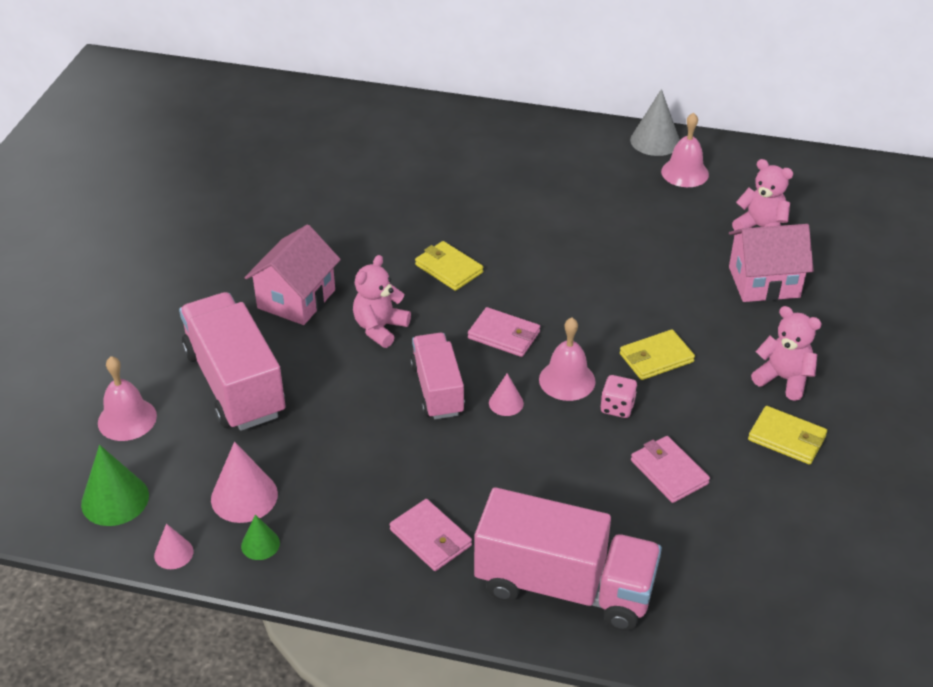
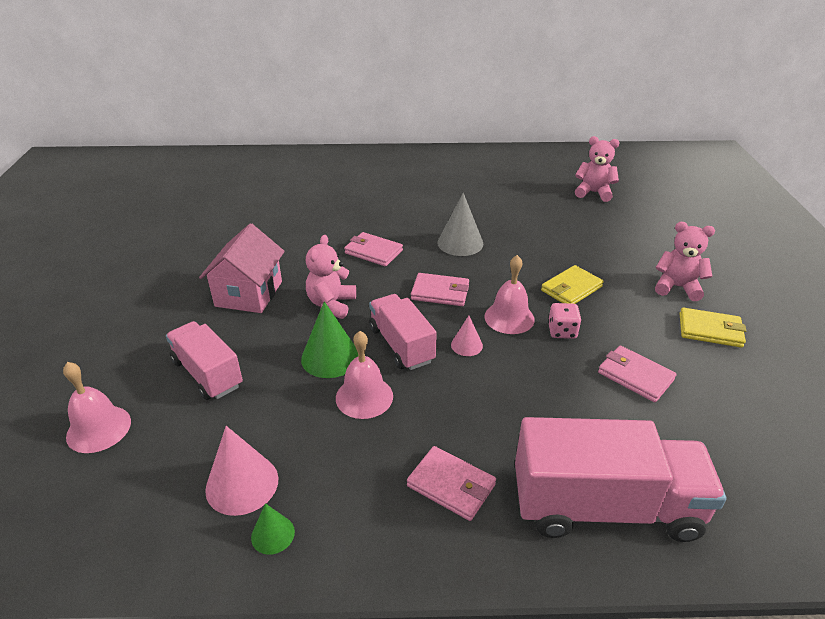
camera: 15 degrees left, 5 degrees down
green cone [81,445,149,526] -> green cone moved to [301,301,358,378]
pink cone [154,524,193,569] -> none
pink truck [179,292,286,431] -> pink truck [166,321,243,400], size x0.62
yellow wallet [415,241,483,291] -> pink wallet [344,232,403,266]
grey cone [630,89,680,156] -> grey cone moved to [437,193,483,256]
pink bell [661,112,709,187] -> pink bell moved to [336,331,393,419]
pink house [729,224,814,302] -> none

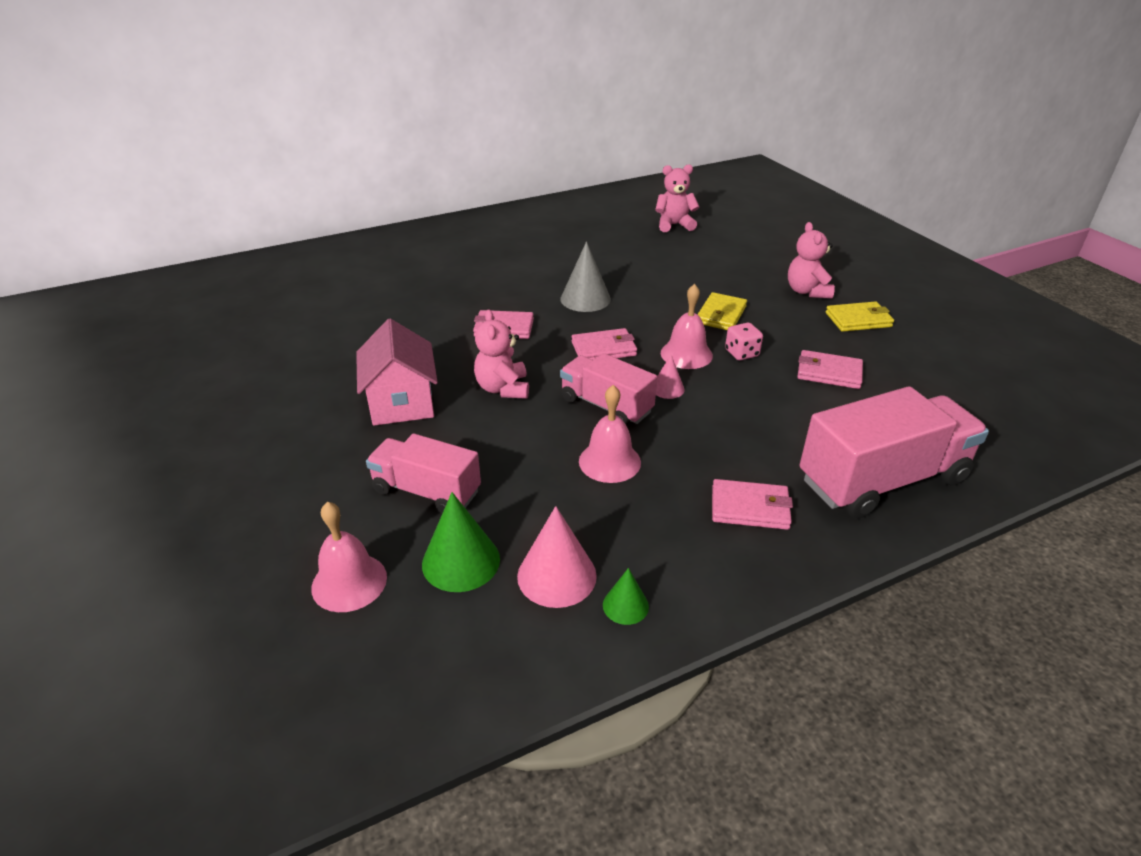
camera: 25 degrees left, 0 degrees up
green cone [301,301,358,378] -> green cone moved to [422,492,500,592]
pink teddy bear [655,222,715,301] -> pink teddy bear turned 90 degrees counterclockwise [788,222,835,299]

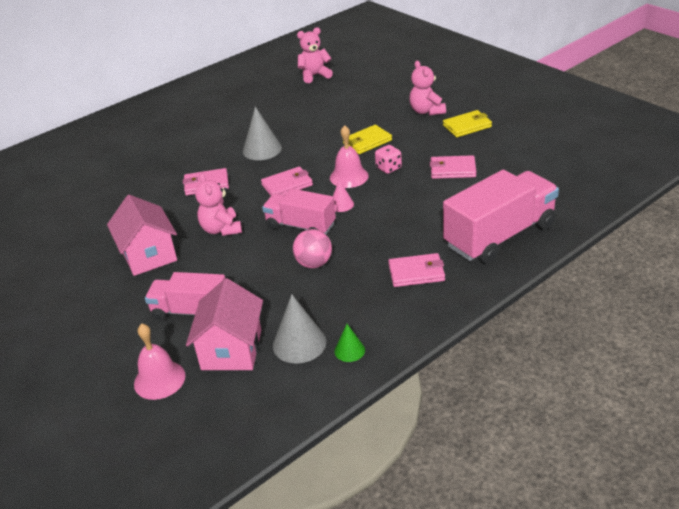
camera: 10 degrees left, 0 degrees up
green cone [422,492,500,592] -> pink house [186,278,263,370]
pink cone [517,506,597,608] -> grey cone [273,294,326,363]
pink bell [579,385,641,483] -> pink ball [293,229,332,268]
yellow wallet [697,292,747,330] -> yellow wallet turned 45 degrees clockwise [343,125,392,154]

